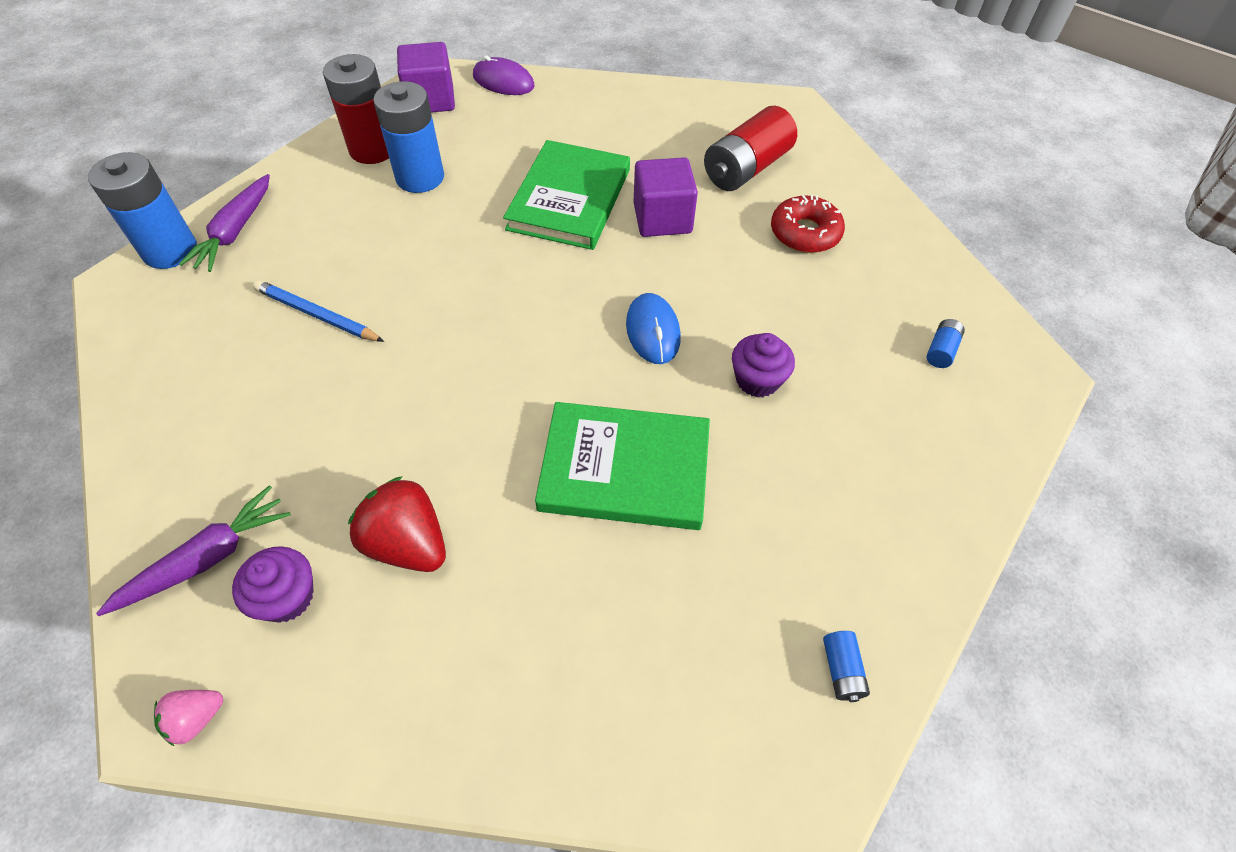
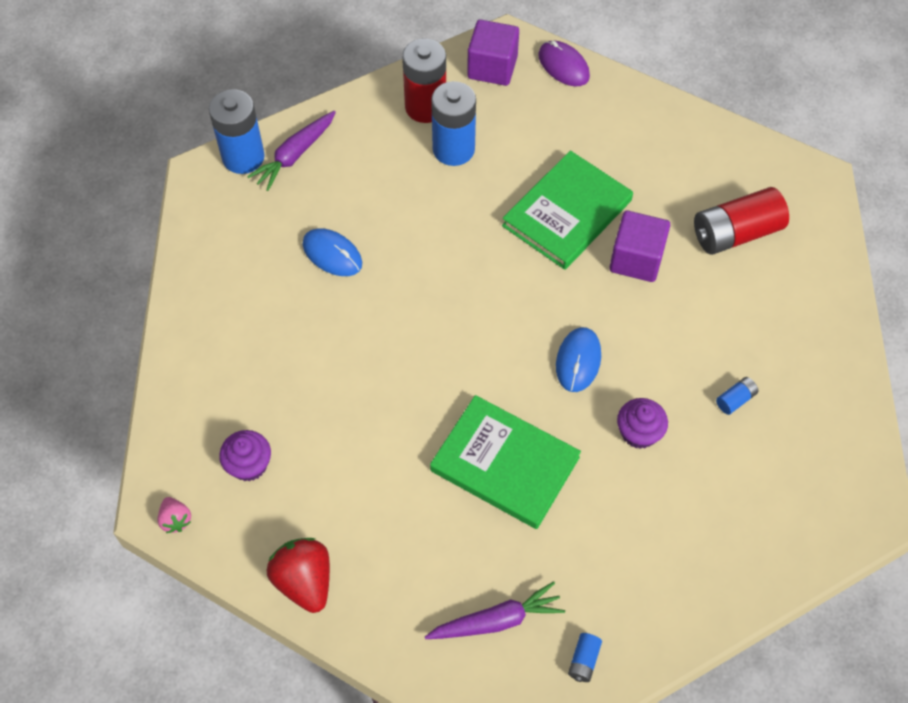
camera: 25 degrees right, 5 degrees up
purple carrot [96,485,290,616] -> purple carrot moved to [425,581,565,639]
pink strawberry [154,690,223,746] -> pink strawberry turned 105 degrees counterclockwise [157,497,191,533]
blue pencil [253,280,384,342] -> blue mouse [303,228,362,276]
red strawberry [348,476,446,572] -> red strawberry moved to [267,538,330,613]
red donut [771,195,845,253] -> none
blue battery [927,319,965,368] -> blue battery moved to [716,377,758,415]

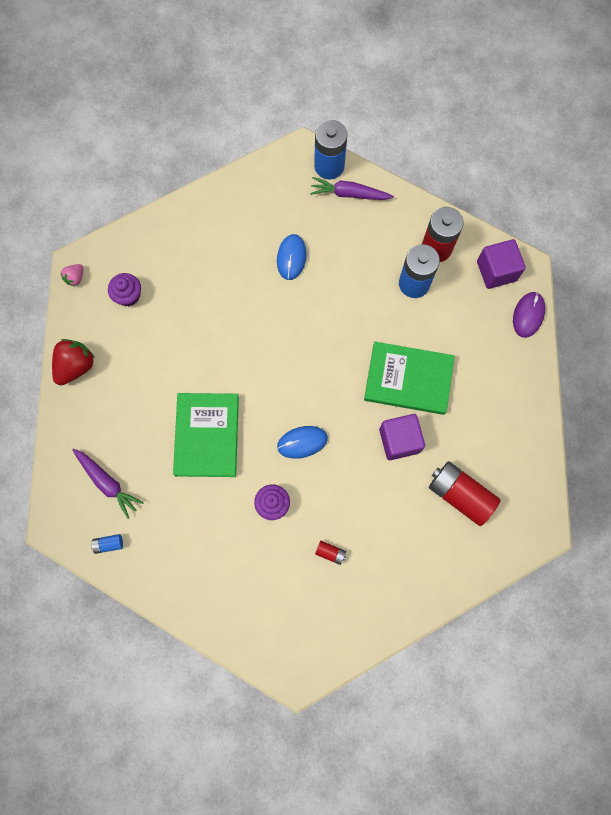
camera: 60 degrees right, 15 degrees up
blue battery [716,377,758,415] -> red battery [315,541,346,565]

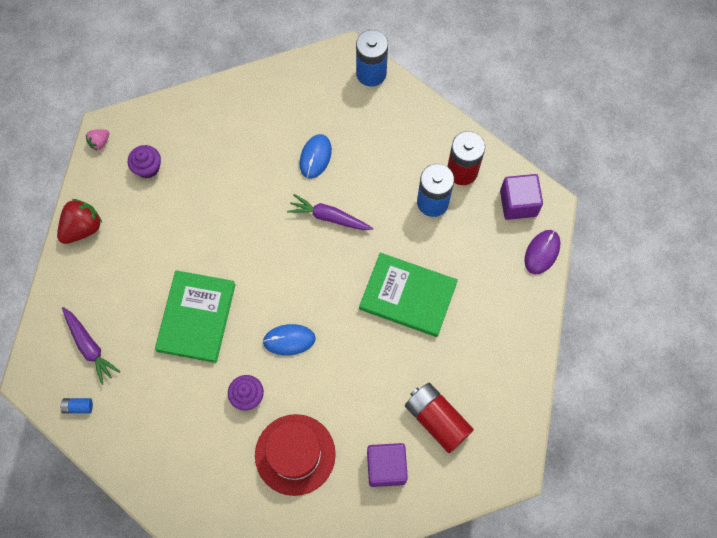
camera: 10 degrees right, 5 degrees down
purple carrot [310,177,394,200] -> purple carrot moved to [287,194,373,230]
red battery [315,541,346,565] -> red hat [255,414,336,496]
purple cube [379,414,425,460] -> purple cube moved to [367,443,408,487]

